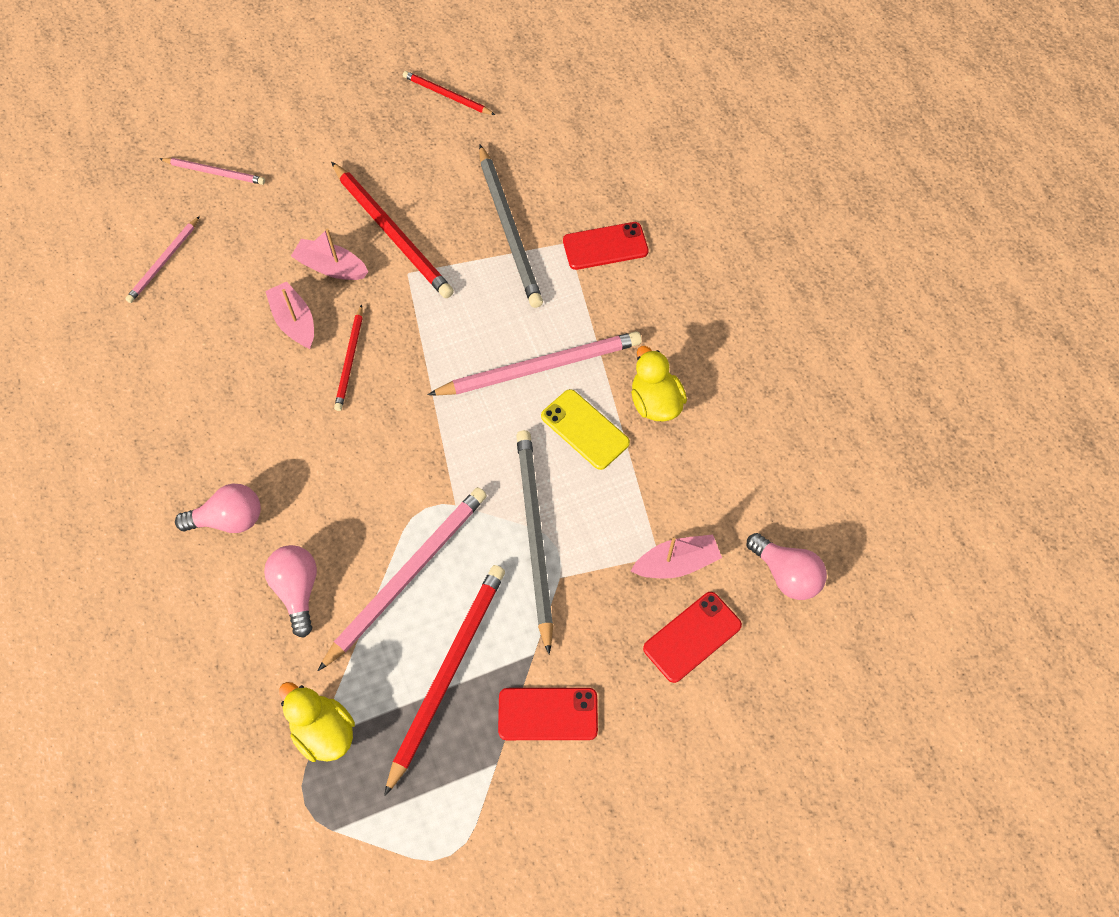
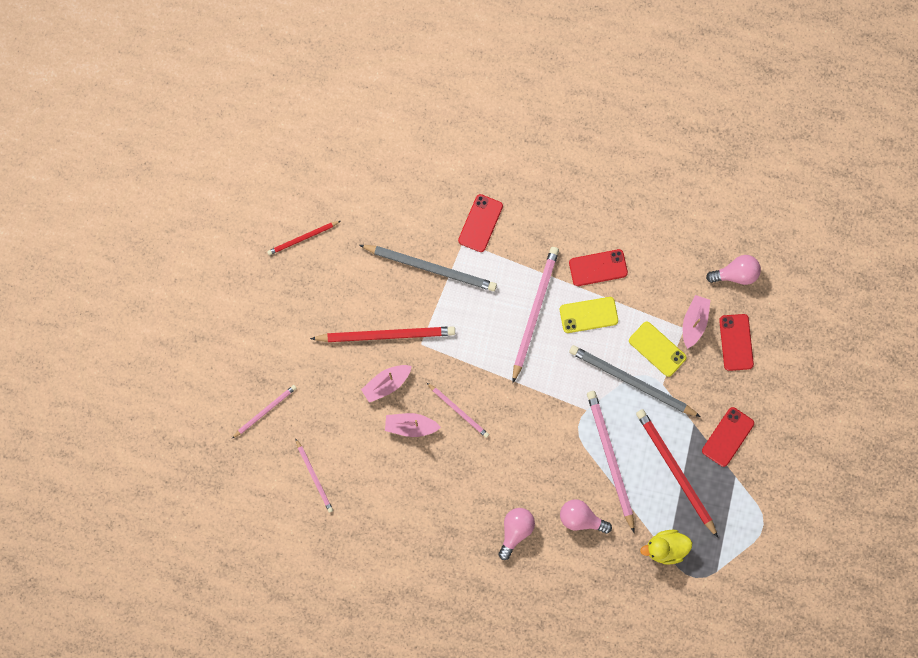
camera: 55 degrees left, 15 degrees up
red pencil [334,304,363,411] -> pink pencil [427,383,489,438]
yellow duck [631,346,687,421] -> red phone [569,249,628,286]
none -> yellow phone [629,321,687,377]

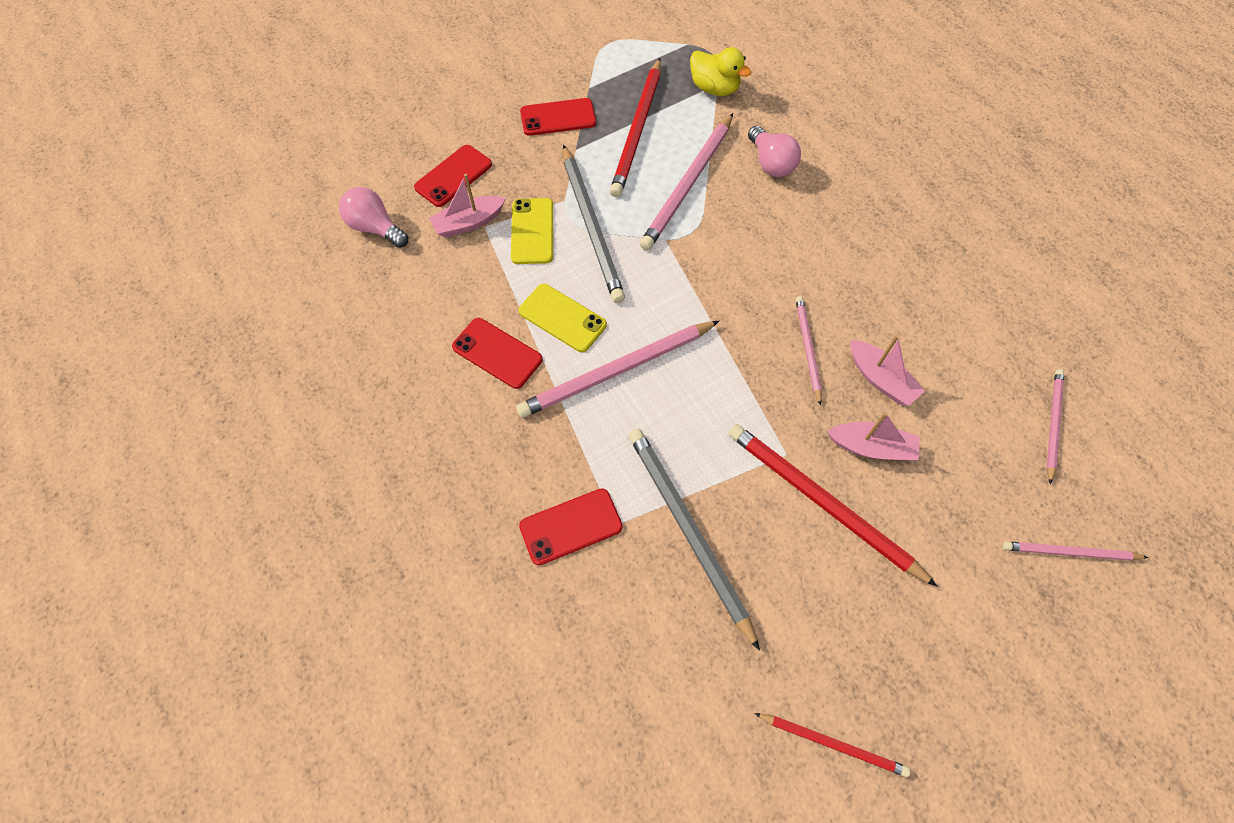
camera: 135 degrees left, 15 degrees down
pink light bulb [498,508,535,560] -> none

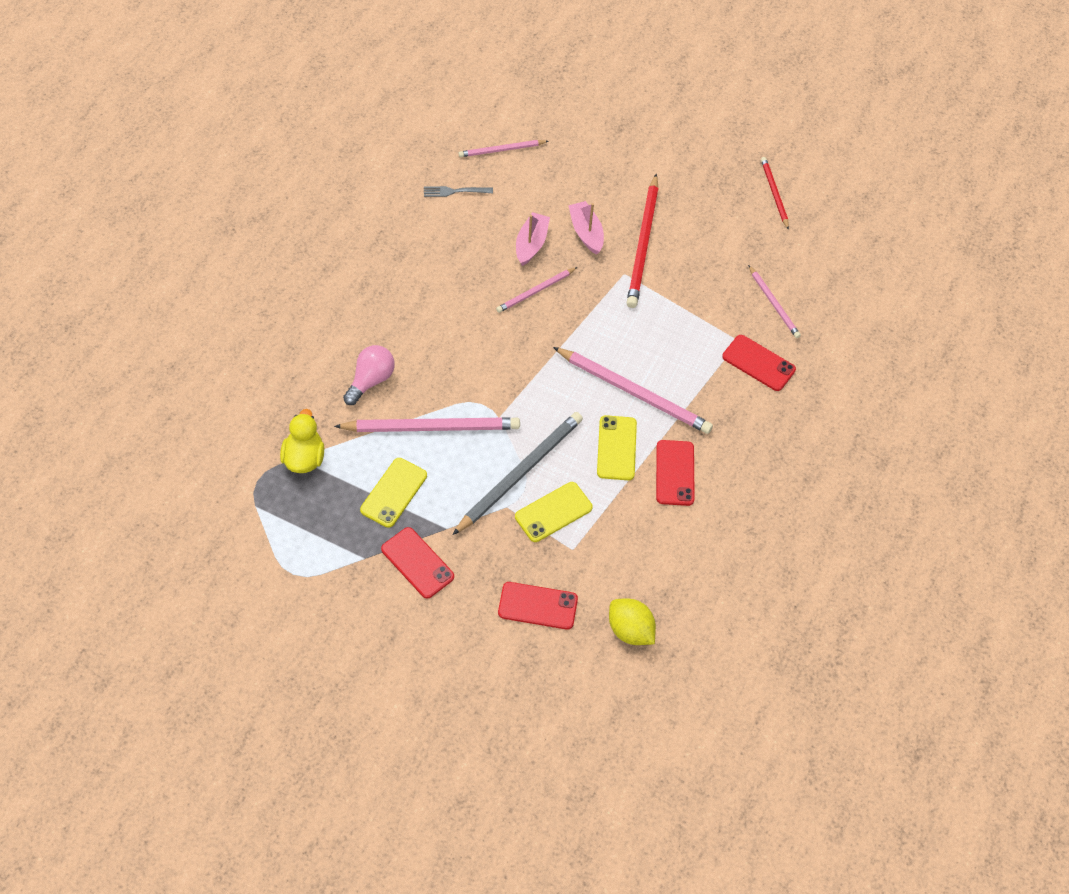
camera: 125 degrees left, 5 degrees down
pink light bulb [339,187,408,248] -> yellow lemon [609,598,656,645]
pink boat [429,174,506,238] -> none
red pencil [610,58,661,197] -> yellow phone [360,458,427,528]
grey pencil [629,429,760,651] -> none
pink pencil [1003,541,1149,561] -> pink pencil moved to [748,265,801,338]
none -> grey fork [424,186,493,197]

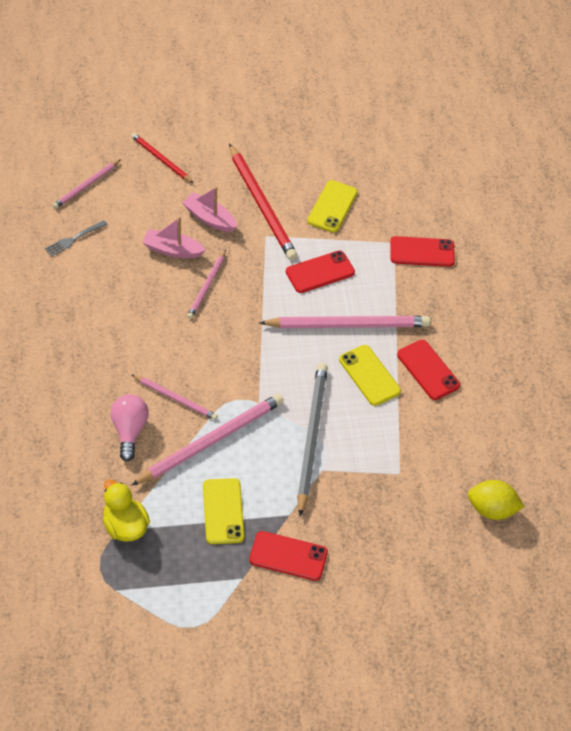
camera: 35 degrees left, 5 degrees down
red phone [498,582,578,630] -> red phone moved to [286,250,355,293]
yellow phone [515,482,593,542] -> yellow phone moved to [307,180,358,233]
pink boat [516,212,550,266] -> pink boat turned 60 degrees counterclockwise [142,217,206,258]
pink pencil [748,265,801,338] -> pink pencil moved to [132,375,218,420]
red pencil [761,157,789,230] -> red pencil moved to [131,133,193,183]

